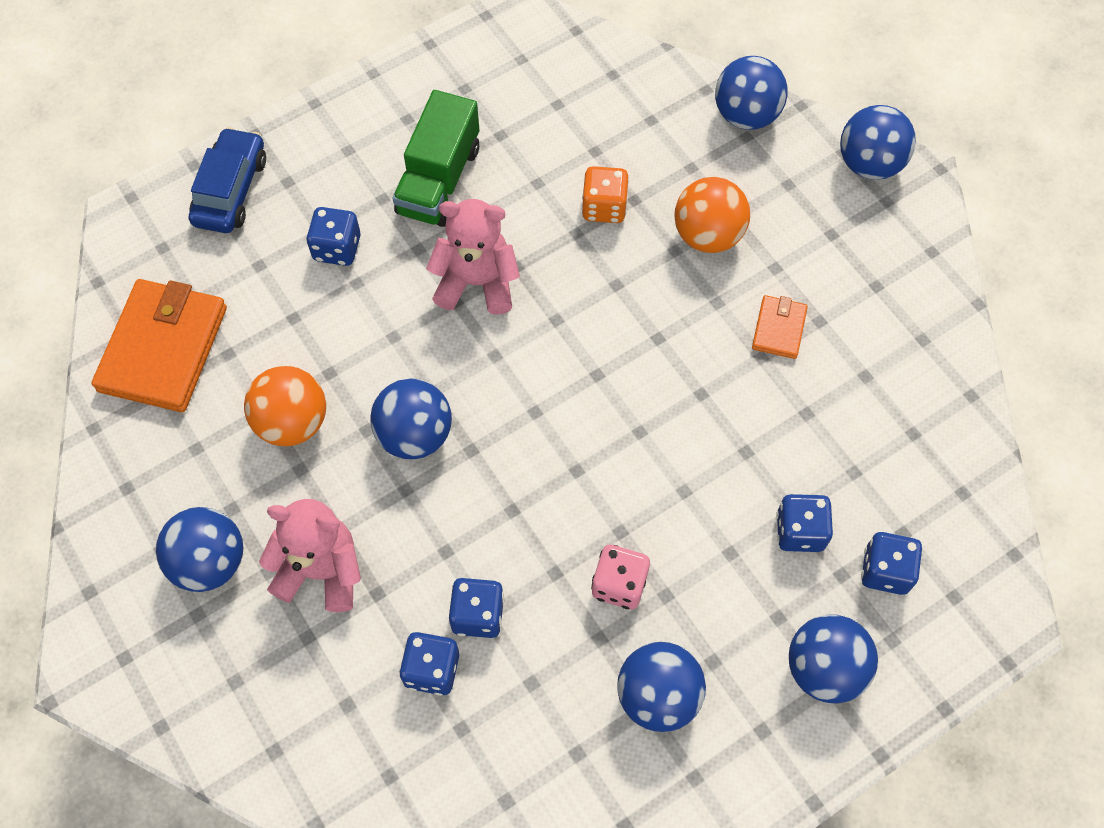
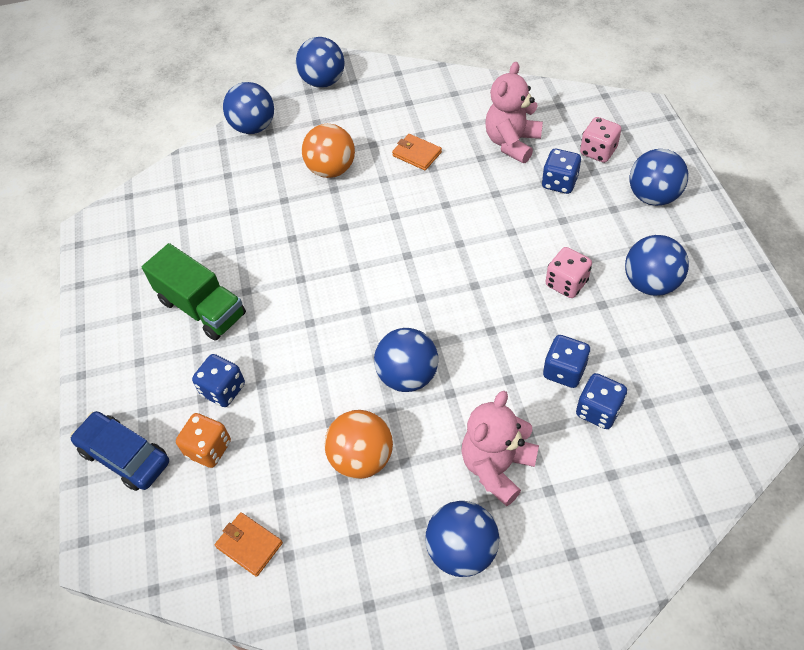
camera: 65 degrees left, 10 degrees down
orange wallet [92,279,227,412] -> orange wallet [215,512,283,577], size x0.48
pink teddy bear [426,199,520,315] -> pink teddy bear moved to [485,62,543,163]
orange dice [582,166,629,223] -> orange dice moved to [176,413,231,468]
blue dice [861,532,923,595] -> pink dice [580,117,621,163]

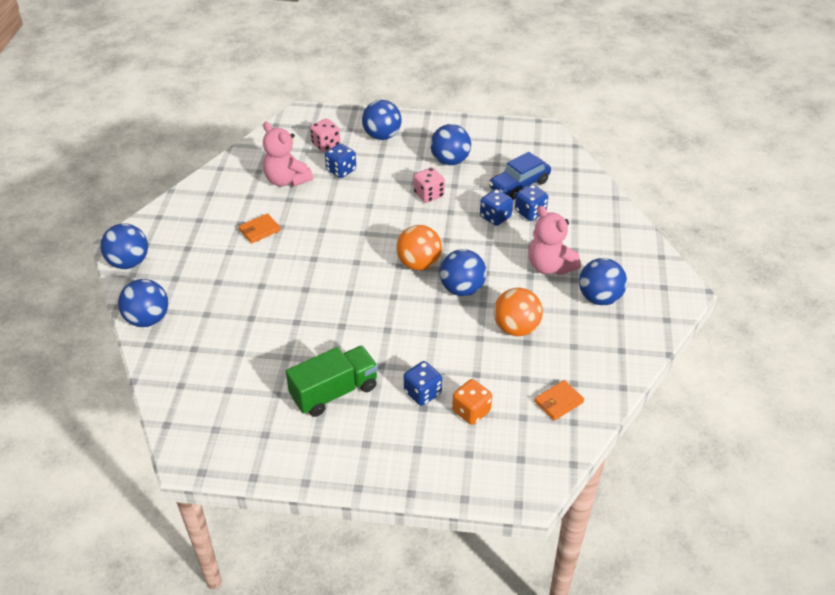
camera: 75 degrees left, 10 degrees down
blue car [70,411,169,491] -> blue car moved to [489,152,551,200]
orange ball [302,124,355,178] -> orange ball moved to [396,225,442,271]

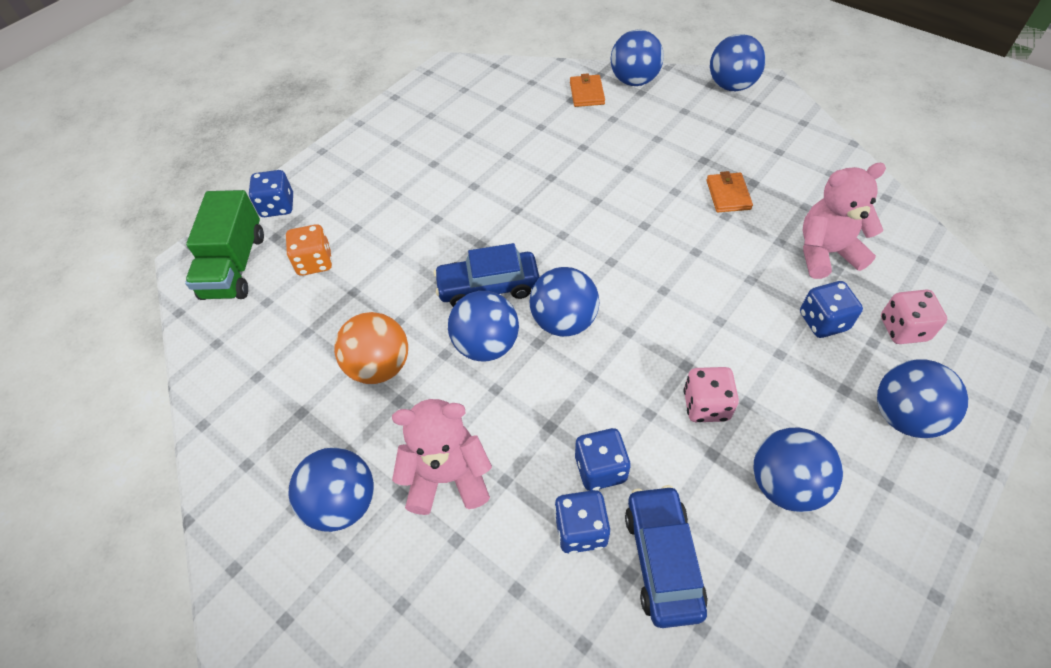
camera: 125 degrees right, 10 degrees up
green truck [286,346,378,417] -> green truck moved to [185,190,264,300]
orange ball [396,225,442,271] -> blue ball [530,267,599,337]
blue dice [404,361,442,406] -> blue dice moved to [249,170,293,217]
orange wallet [534,380,584,421] -> orange wallet moved to [570,74,605,107]
none -> blue car [433,243,540,307]

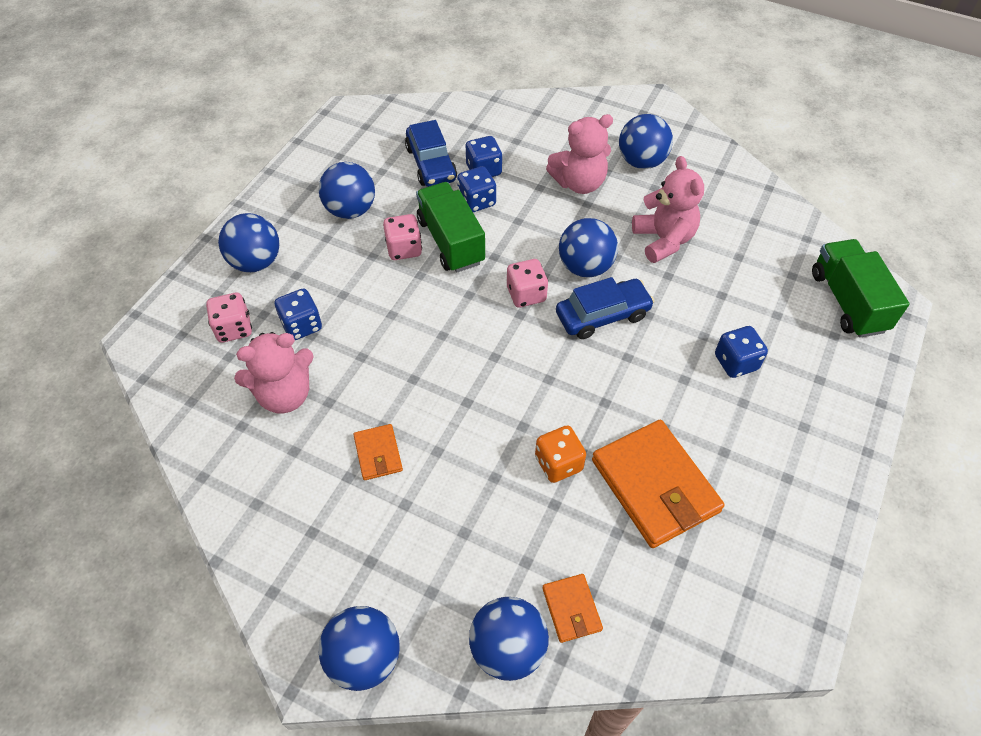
camera: 165 degrees right, 0 degrees up
blue dice [249,170,293,217] -> blue dice moved to [715,326,768,378]
orange dice [286,224,332,276] -> orange dice moved to [535,425,586,483]
orange ball [334,312,408,384] -> pink teddy bear [632,156,704,263]
blue ball [530,267,599,337] -> pink dice [507,259,548,307]
none -> green truck [416,182,485,273]
none -> orange wallet [592,420,724,548]

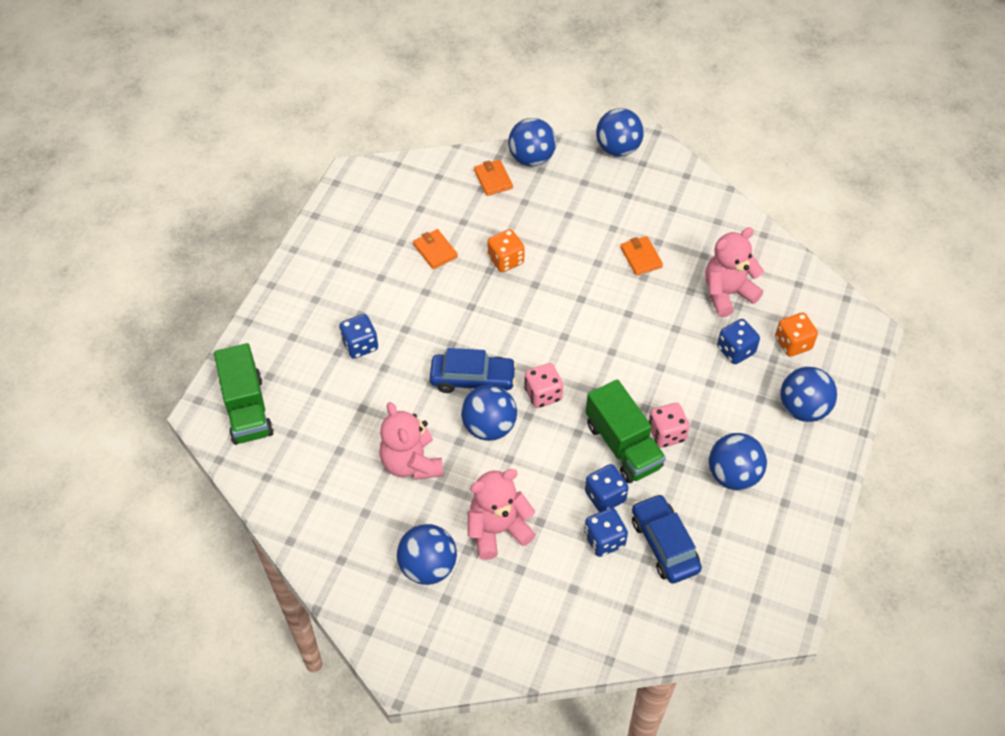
camera: 175 degrees right, 0 degrees up
pink dice [206,293,252,343] -> orange dice [775,313,818,357]
blue car [556,277,655,339] -> blue car turned 150 degrees counterclockwise [430,348,517,393]
orange wallet [592,420,724,548] -> orange wallet [413,229,458,269], size x0.48

